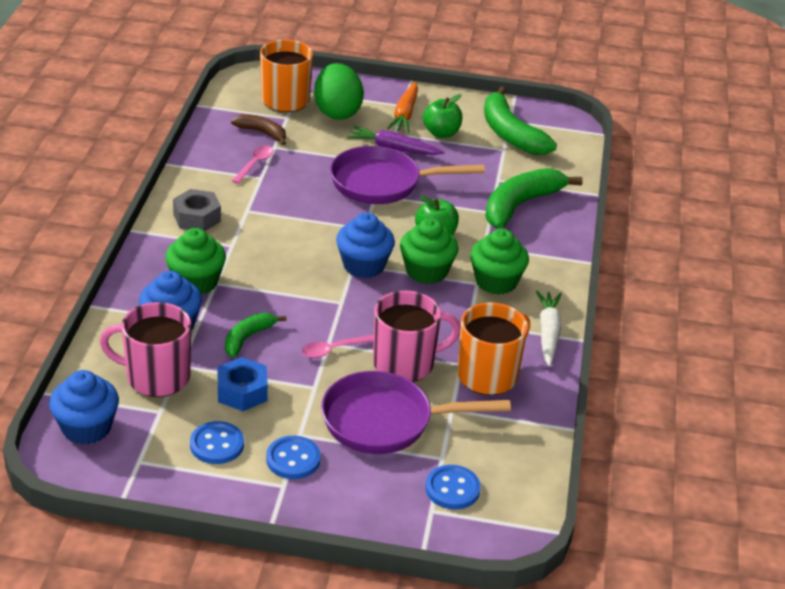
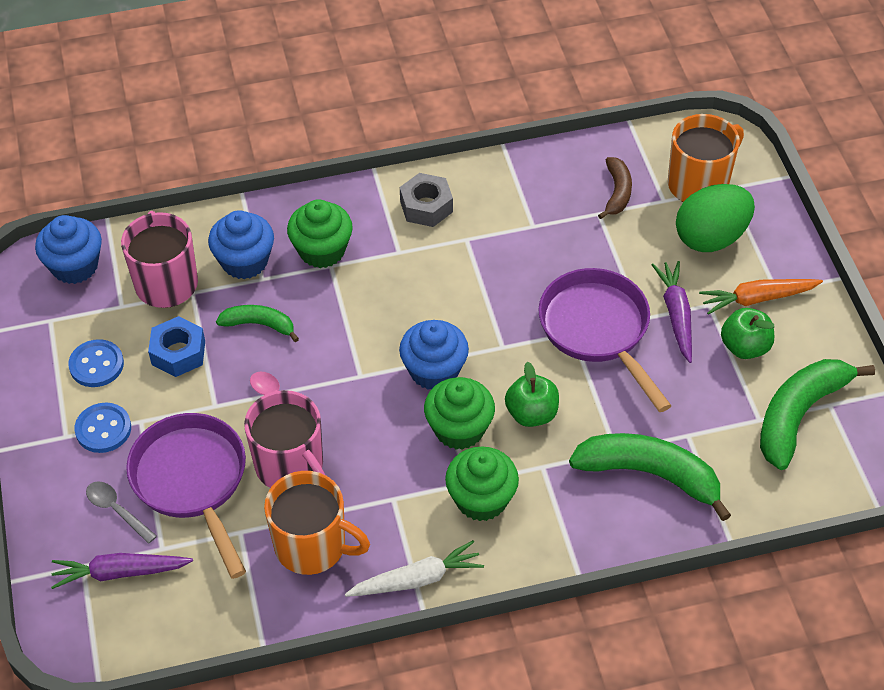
camera: 70 degrees right, 15 degrees up
pink spoon [232,146,274,184] -> none
blue button [425,465,481,510] -> purple carrot [51,553,193,589]
none -> grey spoon [86,481,157,544]

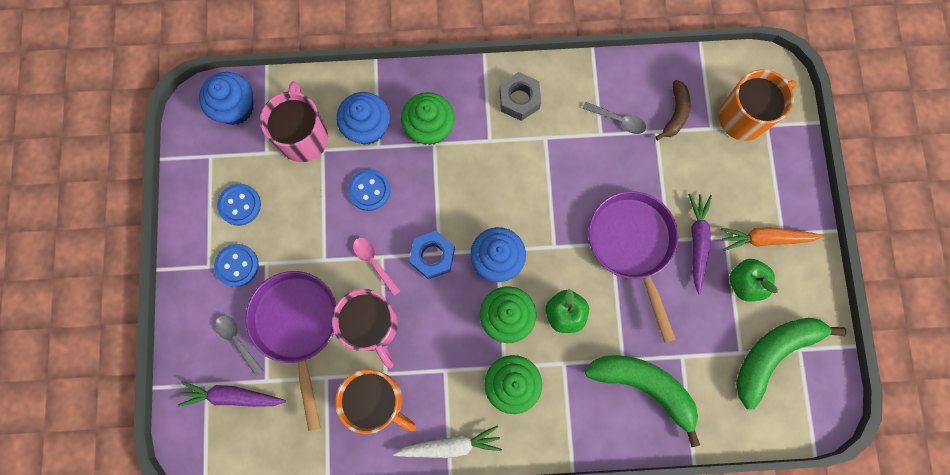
camera: 10 degrees right, 25 degrees up
blue nut [148,316,205,377] -> blue nut moved to [409,231,455,279]
green banana [216,305,299,342] -> blue button [348,169,390,211]
green egg [676,184,755,252] -> none
none -> grey spoon [582,101,646,134]

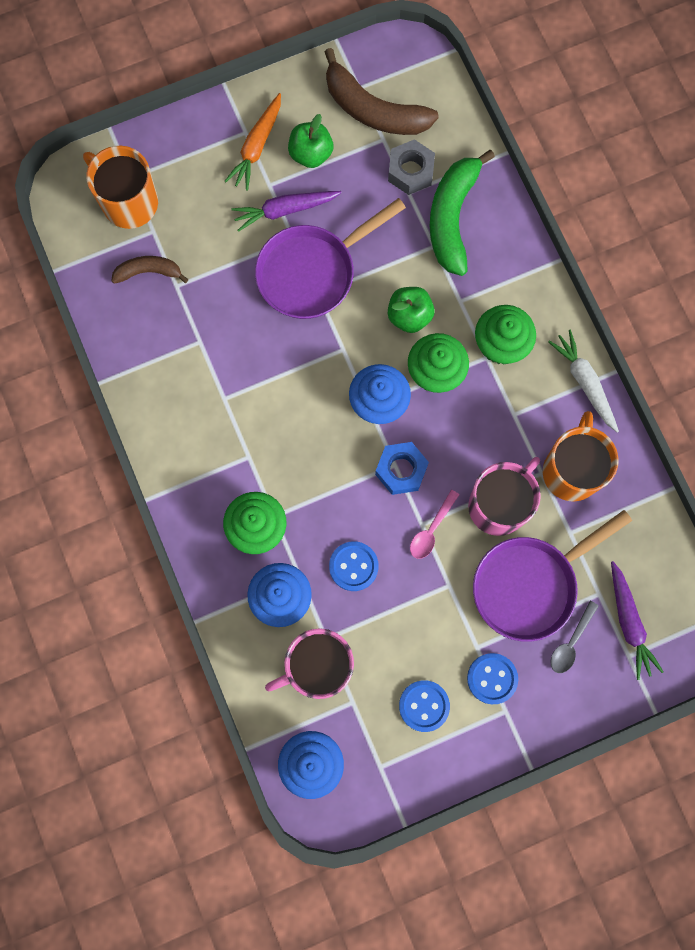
camera: 110 degrees left, 0 degrees up
grey nut [499,72,541,121] -> grey nut moved to [388,139,435,195]
grey spoon [582,101,646,134] -> none
orange carrot [721,227,824,251] -> orange carrot turned 45 degrees clockwise [225,93,281,191]
green banana [736,318,846,410] -> brown banana [325,48,439,135]

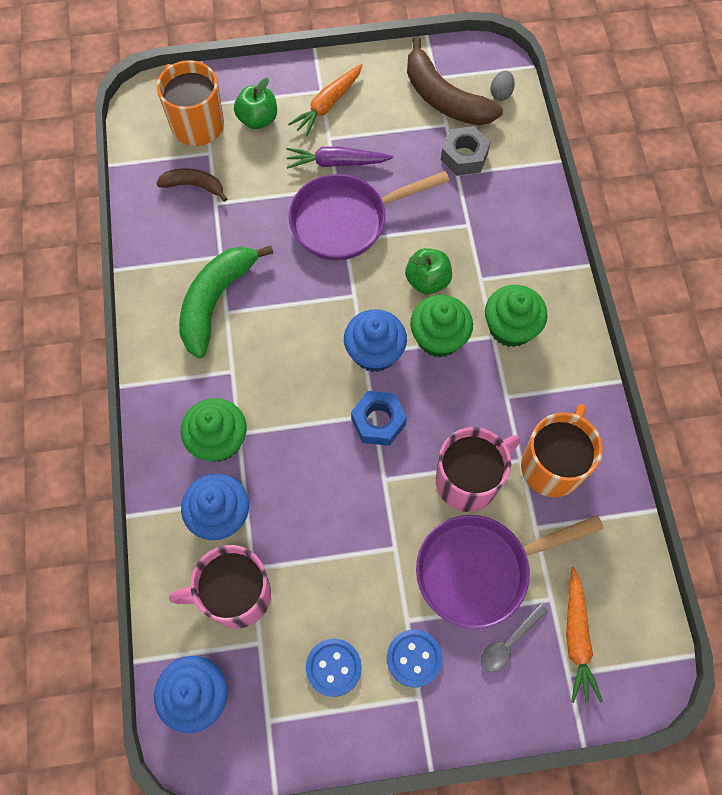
camera: 15 degrees right, 10 degrees down
green apple [288,114,333,168] -> green apple moved to [234,78,277,129]
blue button [329,541,379,591] -> none
pink spoon [410,490,459,559] -> none
green banana [430,150,495,276] -> green banana moved to [179,245,273,358]
white carrot [548,329,619,432] -> none
purple carrot [611,561,664,680] -> orange carrot [566,567,603,703]
none -> grey egg [491,71,515,101]

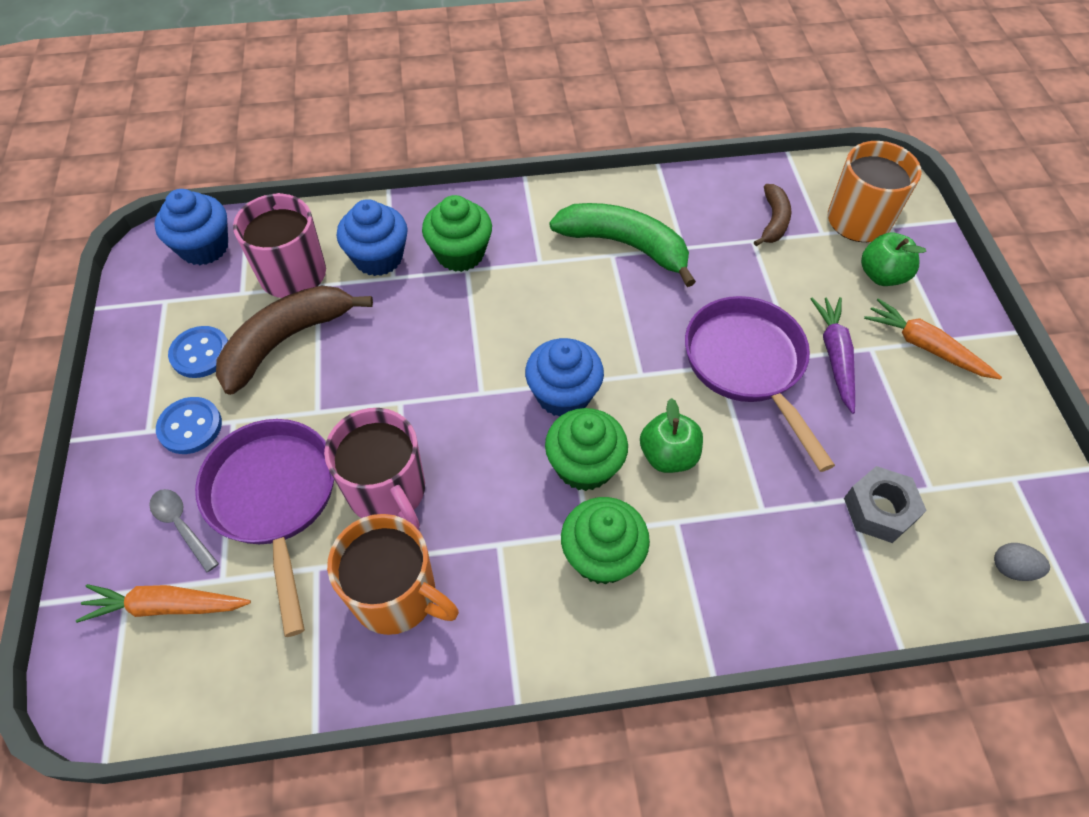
camera: 90 degrees right, 10 degrees down
blue nut [351,391,407,446] -> none
brown banana [407,36,503,125] -> brown banana moved to [216,286,373,395]

